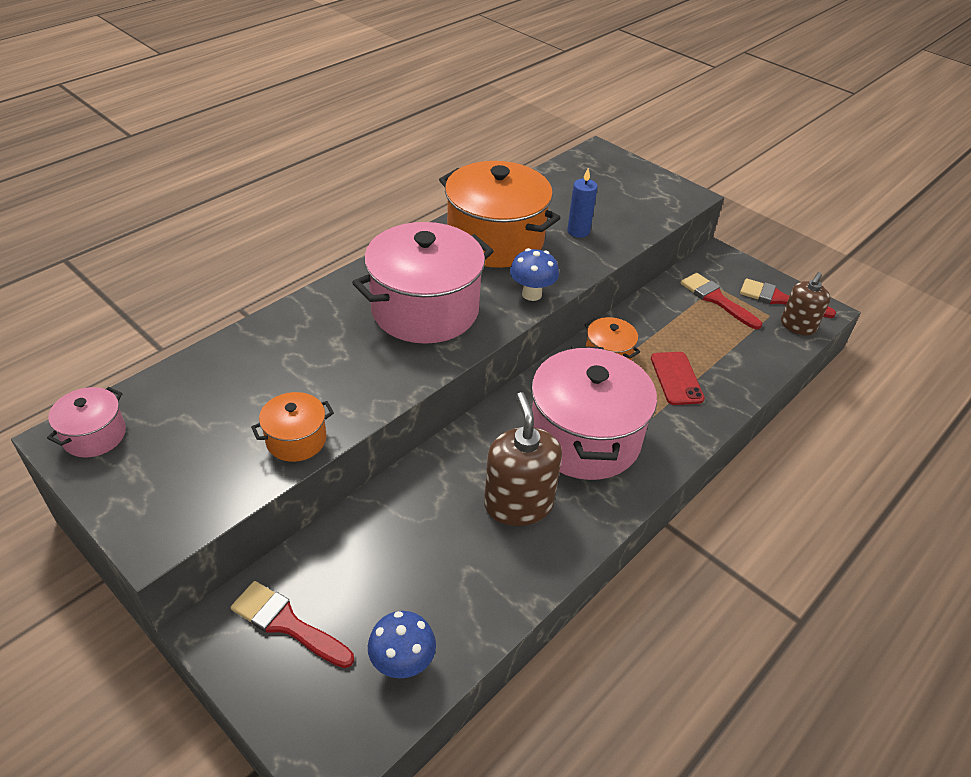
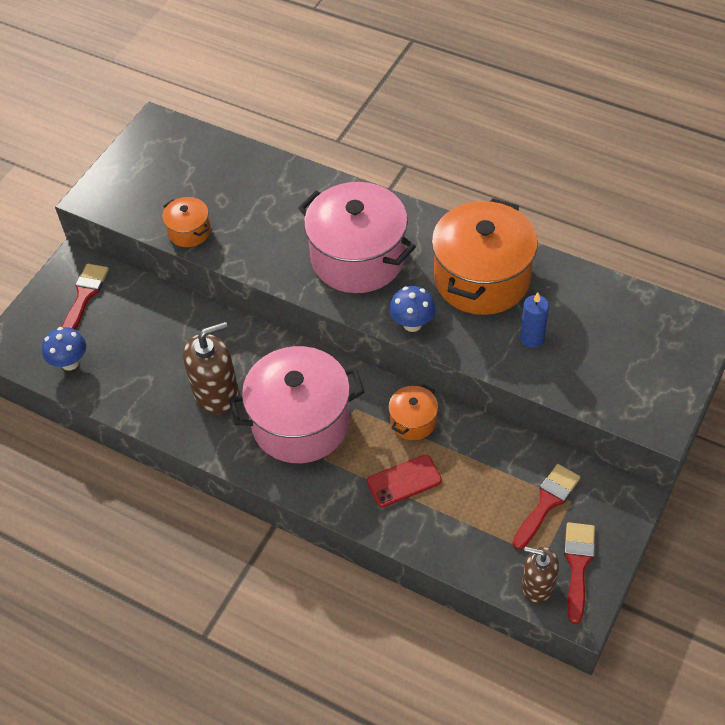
camera: 80 degrees right, 10 degrees up
pink pot [47,387,126,457] -> none

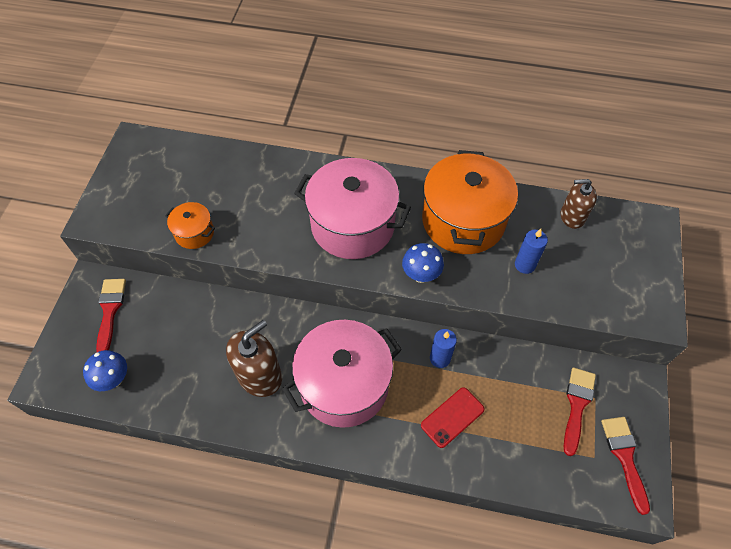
camera: 20 degrees left, 5 degrees up
orange pot [388,384,438,440] -> blue candle [430,329,457,368]
brown soap dispenser [522,547,559,603] -> brown soap dispenser moved to [561,179,597,229]

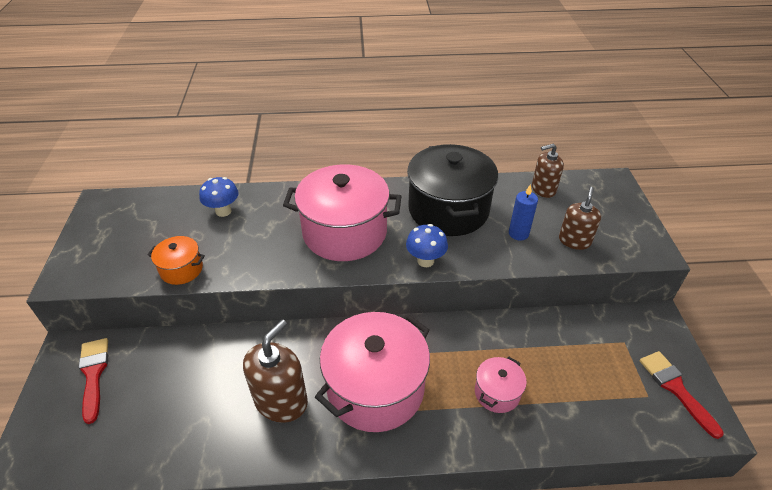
camera: 15 degrees left, 15 degrees down
blue mushroom [83,350,127,391] -> blue mushroom moved to [199,177,239,217]
red phone [421,387,484,448] -> pink pot [475,356,527,413]
orange pot [422,150,518,254] -> black pot [407,144,498,236]
blue candle [430,329,457,368] -> none
red brush [564,367,596,456] -> none
none -> brown soap dispenser [559,187,601,250]

